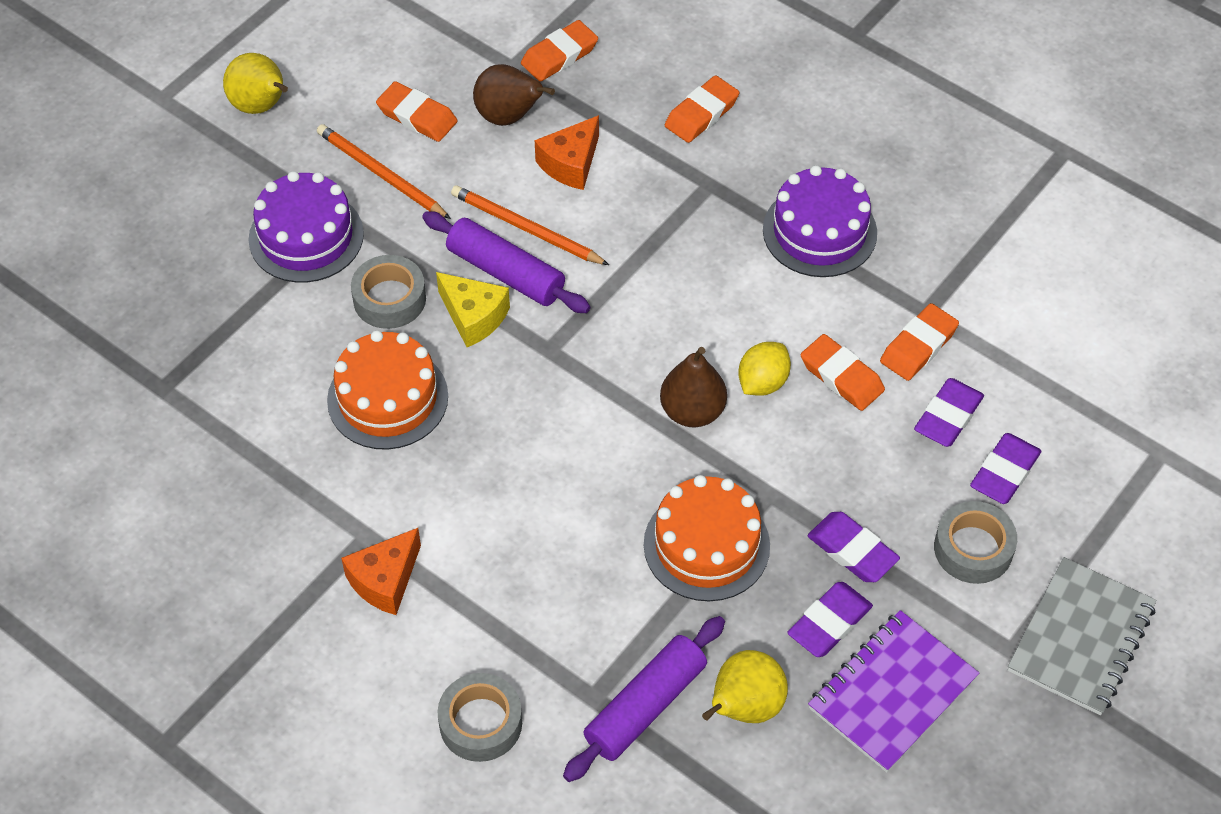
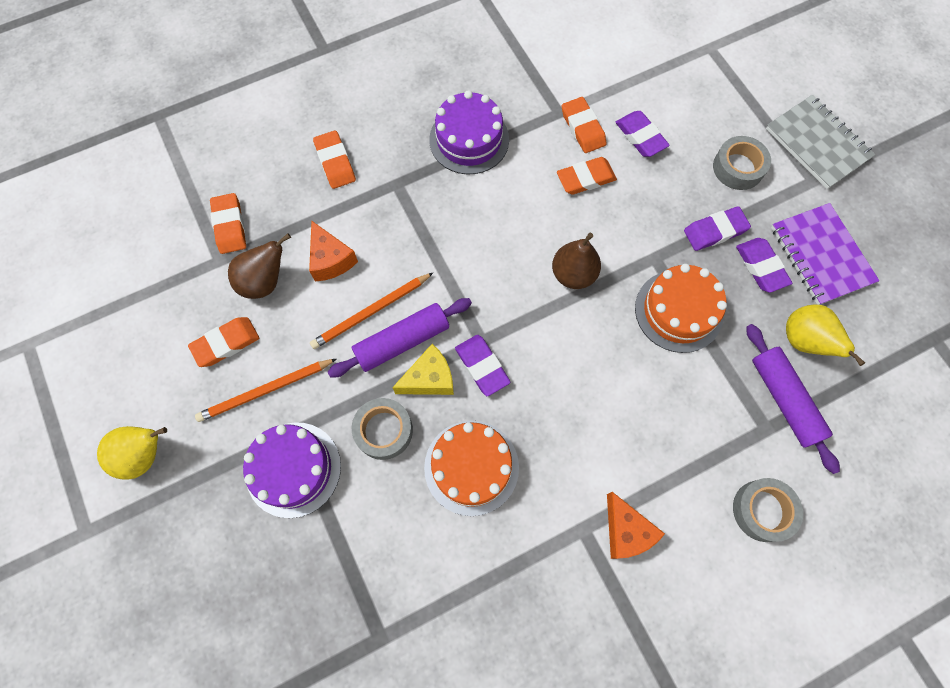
camera: 65 degrees left, 15 degrees up
yellow lemon [738,342,791,396] -> none
purple eraser [970,433,1041,504] -> purple eraser moved to [455,335,511,396]

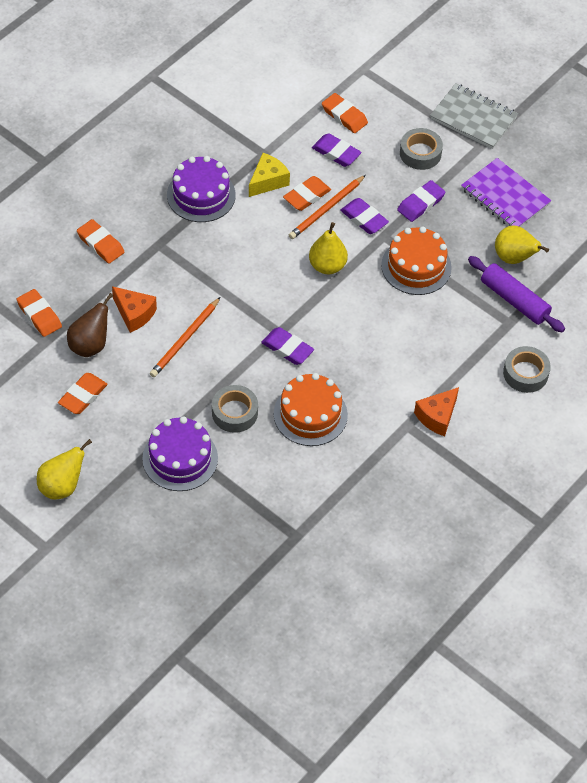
camera: 25 degrees left, 15 degrees down
orange pencil [195,359,336,422] -> orange pencil moved to [289,175,366,239]
purple rolling pin [328,298,472,378] -> none
yellow cheese [392,344,454,395] -> yellow cheese moved to [249,153,290,197]
brown pear [552,233,601,289] -> yellow pear [309,222,348,274]
orange eraser [562,97,606,153] -> orange eraser moved to [322,93,368,133]
orange cheese [607,492,665,559] -> orange cheese turned 90 degrees clockwise [414,387,459,436]
purple eraser [736,238,792,293] -> purple eraser moved to [340,198,389,234]

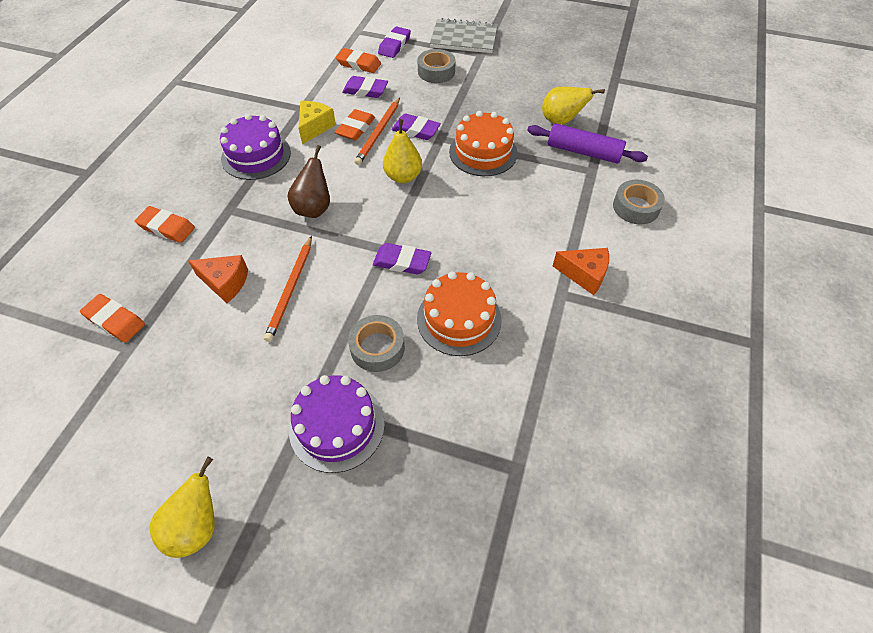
camera: 20 degrees left, 0 degrees up
orange eraser [58,373,108,414] -> none
brown pear [67,293,113,357] -> brown pear moved to [288,145,330,218]
purple eraser [397,180,445,222] -> purple eraser moved to [378,26,411,58]
orange cheese [414,387,459,436] -> orange cheese turned 90 degrees counterclockwise [553,248,609,295]
purple notebook [461,158,552,227] -> none

